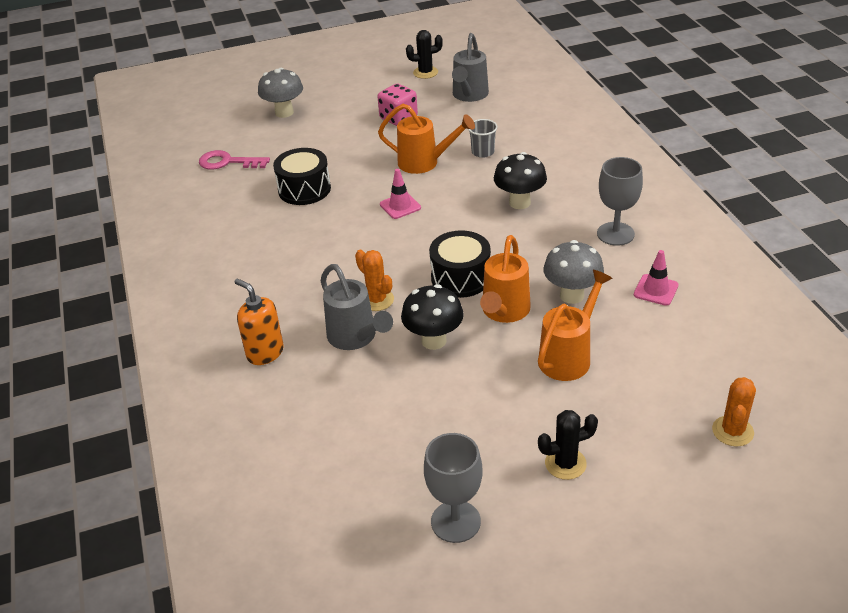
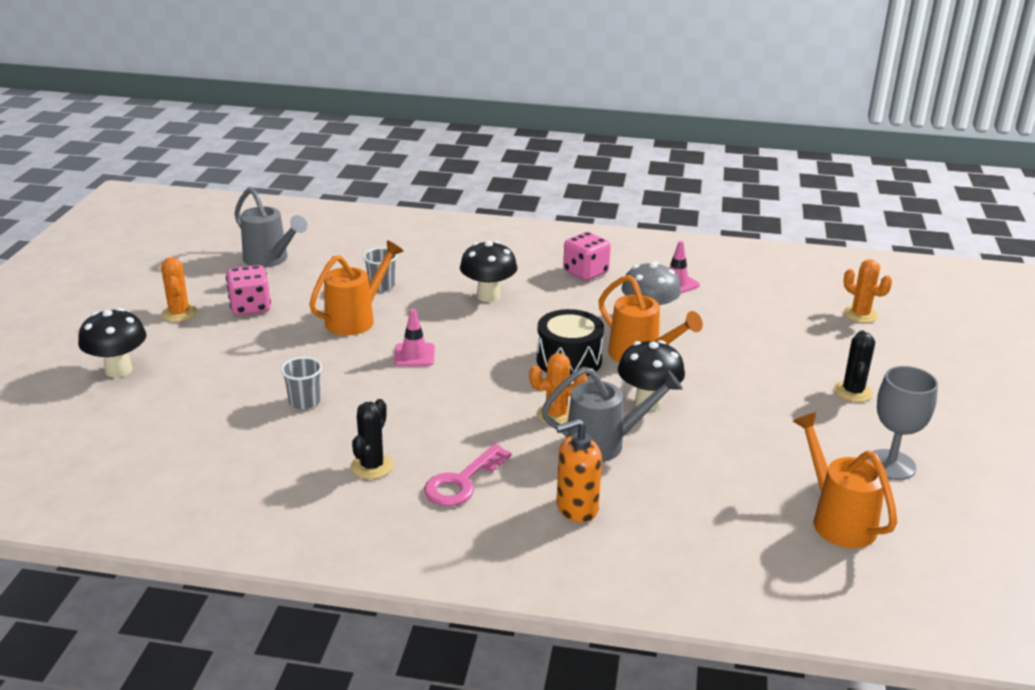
camera: 65 degrees left, 10 degrees down
pink key [199,150,270,170] -> pink key moved to [424,444,512,506]
grey mushroom [258,68,303,118] -> black mushroom [78,308,146,377]
black drum [273,148,331,205] -> grey cup [281,357,322,409]
black cactus [406,30,443,79] -> black cactus moved to [351,399,393,479]
orange watering can [538,270,612,381] -> orange watering can moved to [793,412,897,548]
grey goblet [597,157,643,246] -> pink dice [563,232,611,281]
none -> orange cactus [161,257,197,322]

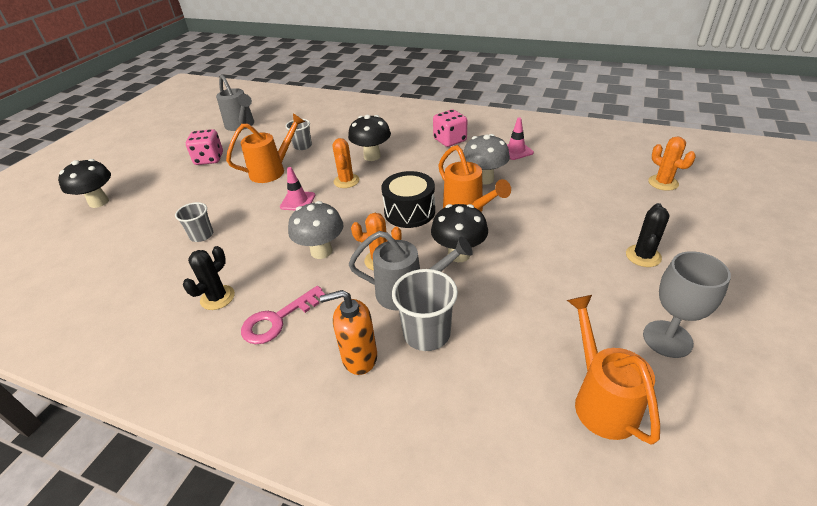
camera: 15 degrees right, 10 degrees up
orange cactus [161,257,197,322] -> orange cactus moved to [332,138,359,188]
none -> grey mushroom [288,201,343,259]
none -> grey cup [392,269,458,351]

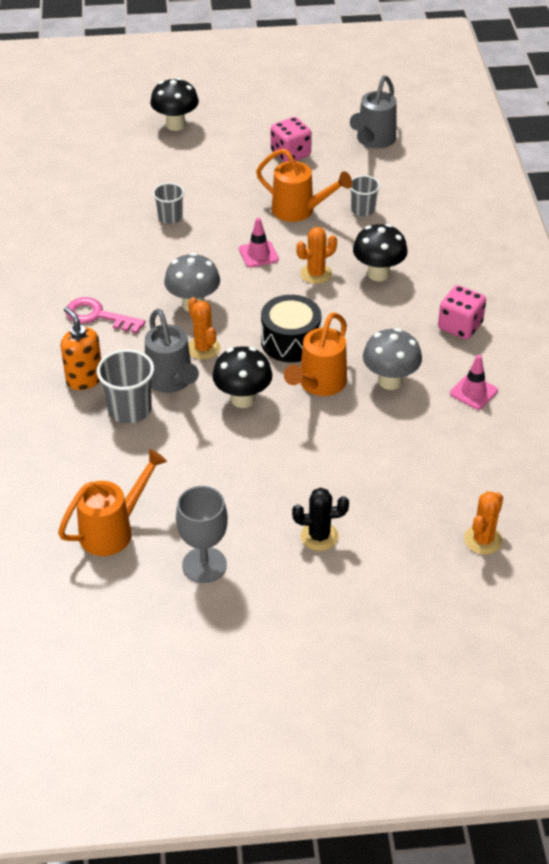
camera: 60 degrees right, 5 degrees up
black cactus [183,246,235,310] -> none

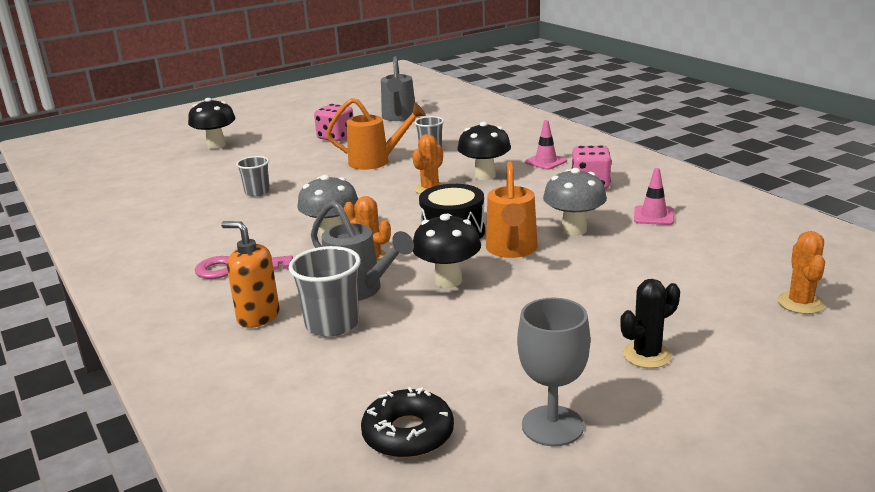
camera: 25 degrees left, 20 degrees down
orange watering can [58,449,167,556] -> black donut [361,387,454,458]
pink traffic cone [239,218,279,268] -> pink traffic cone moved to [525,120,567,170]

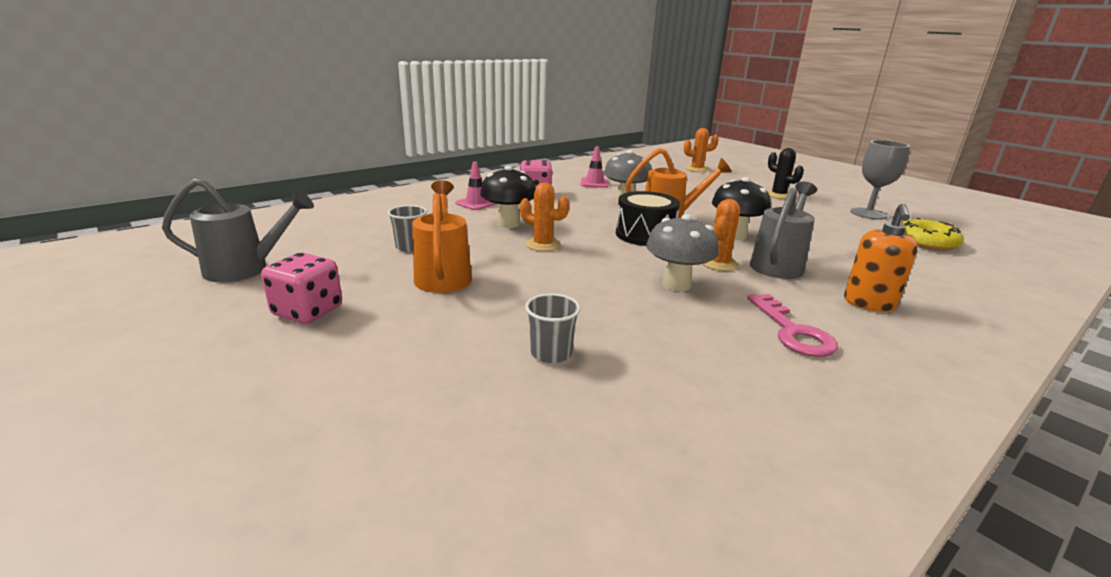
camera: 100 degrees left, 0 degrees up
black mushroom [188,98,235,149] -> none
grey cup [289,246,361,337] -> none
black donut [361,387,454,458] -> yellow donut [901,218,964,251]

